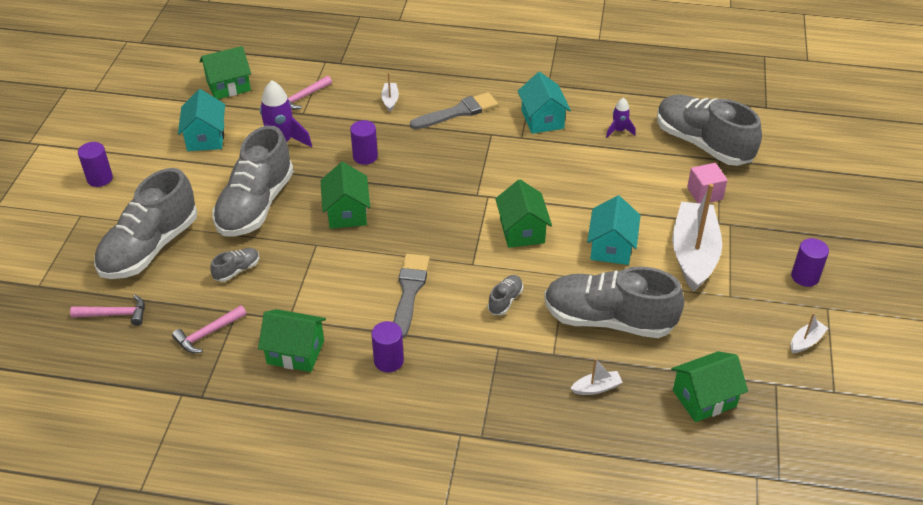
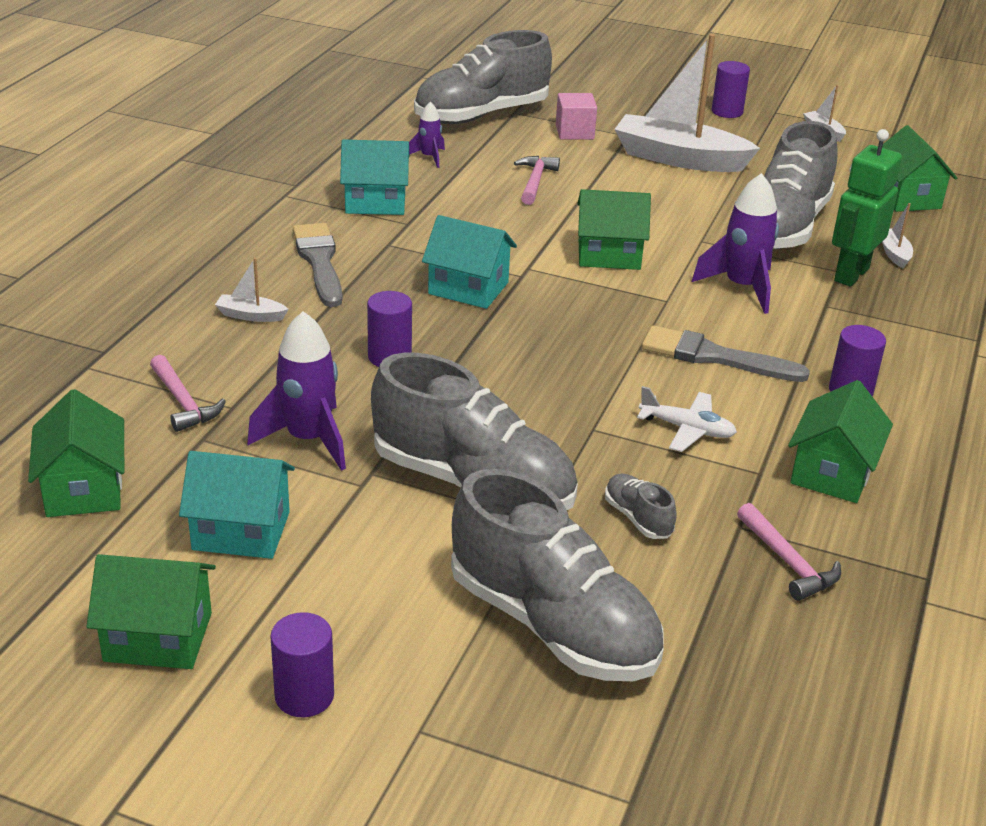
camera: 80 degrees left, 10 degrees down
pink hammer [70,295,145,326] -> pink hammer moved to [514,156,560,205]
green house [320,162,370,229] -> green house moved to [86,554,216,669]
grey shoe [488,275,523,315] -> purple rocket [692,173,779,314]
turquoise house [587,196,640,265] -> turquoise house moved to [422,215,517,309]
none -> white plane [637,386,737,452]
none -> green robot [832,129,902,287]

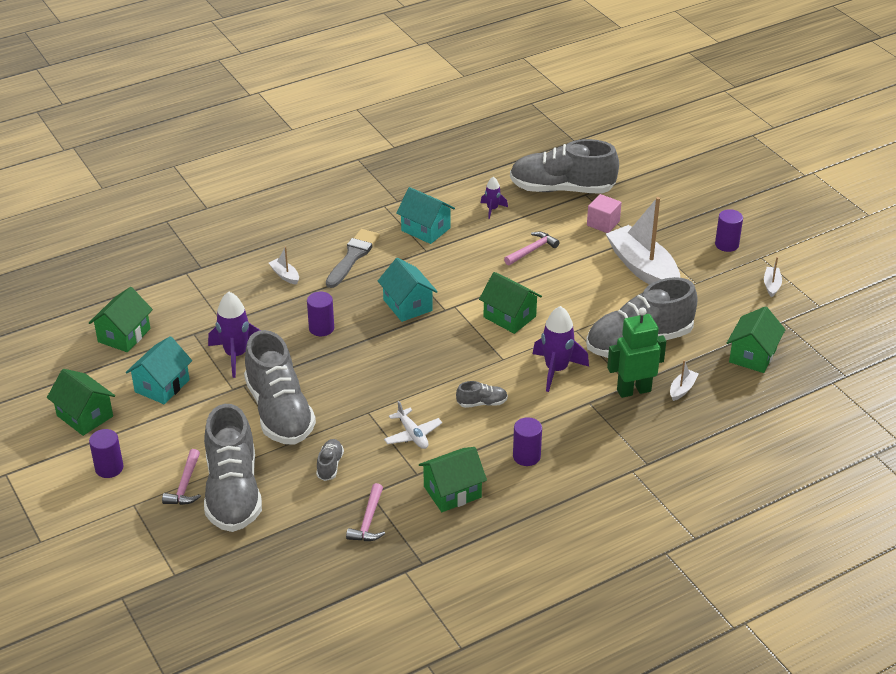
camera: 40 degrees right, 5 degrees up
pink hammer [150,355,226,432] -> pink hammer moved to [162,449,201,505]
turquoise house [179,451,295,559] -> turquoise house turned 75 degrees clockwise [126,336,192,404]
grey brush [642,325,810,382] -> grey shoe [456,381,508,408]

